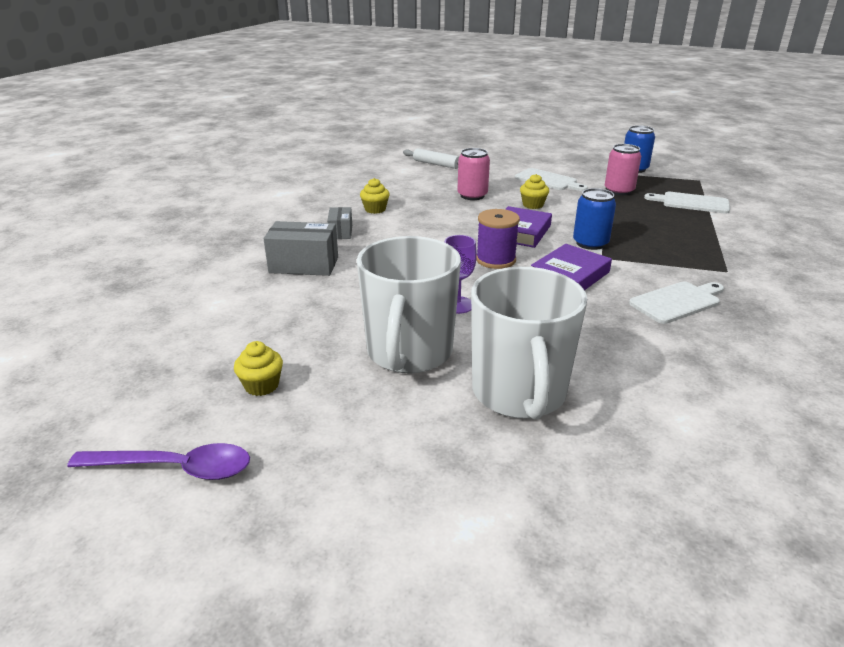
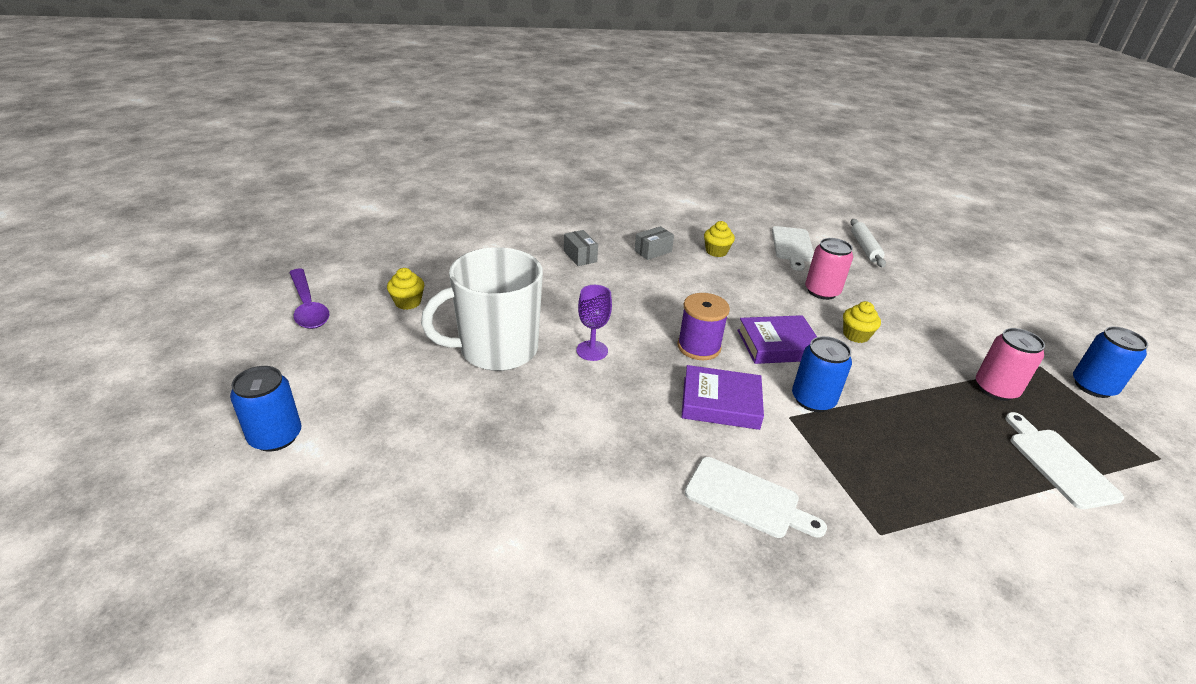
camera: 55 degrees right, 5 degrees up
grey box [263,221,338,276] -> grey box [564,230,598,266], size x0.59
white mug [471,267,587,420] -> none
white cutting board [515,168,588,191] -> white cutting board moved to [772,226,814,271]
none -> blue can [230,366,301,452]

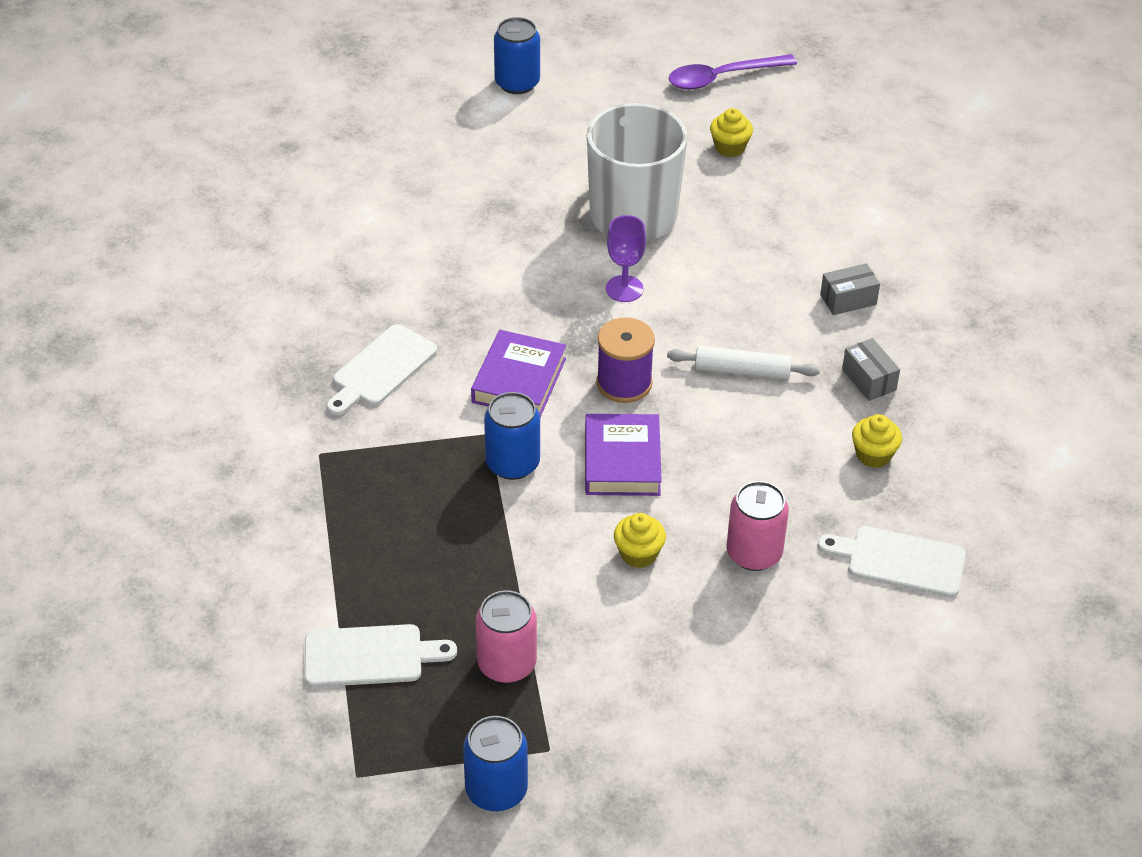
camera: 100 degrees right, 10 degrees up
white rolling pin [850,219,886,267] -> white rolling pin moved to [667,346,820,380]

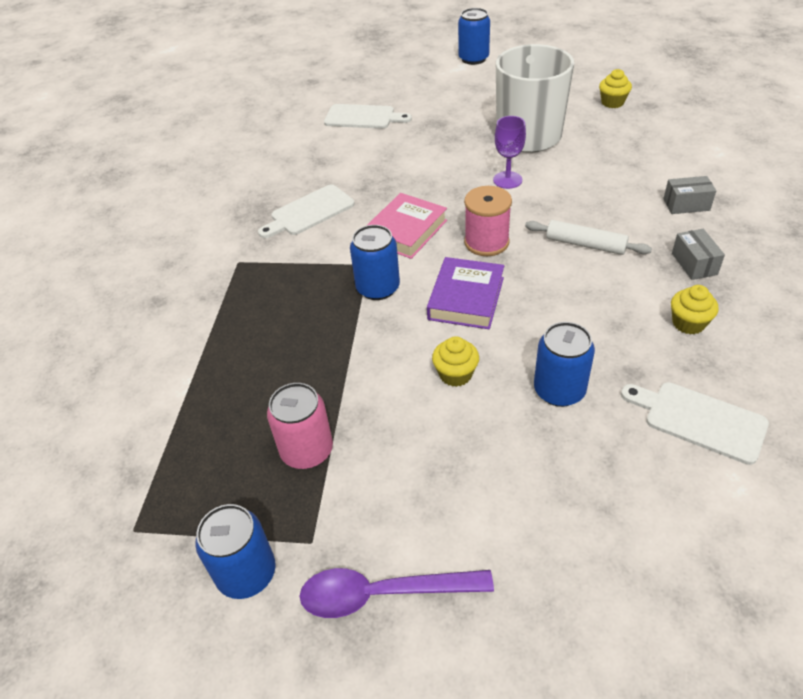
camera: 20 degrees right, 0 degrees up
white cutting board [305,624,457,687] -> white cutting board moved to [324,104,412,129]
purple book [471,330,566,417] -> pink book [366,193,447,259]
purple spool [596,318,655,403] -> pink spool [464,186,512,256]
purple spoon [669,54,797,90] -> purple spoon moved to [300,568,494,618]
pink can [727,481,789,571] -> blue can [534,322,595,407]

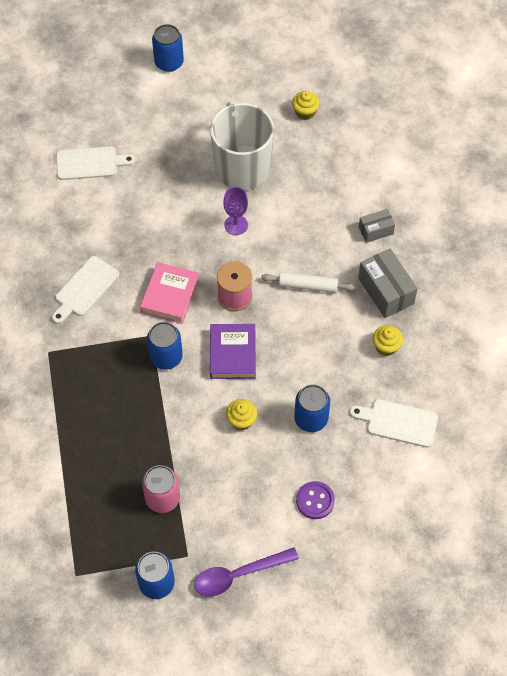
camera: 20 degrees left, 15 degrees up
grey box [672,229,725,280] -> grey box [358,249,418,318], size x1.70
none -> purple button [296,481,335,519]

